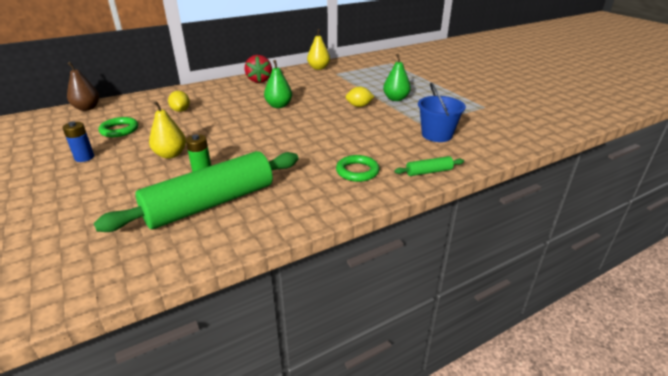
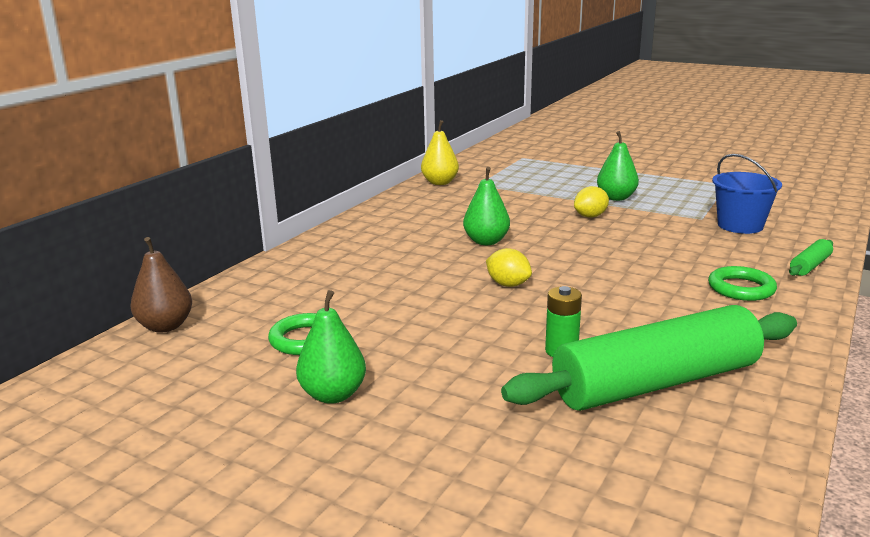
camera: 30 degrees left, 10 degrees down
blue battery [62,121,94,162] -> green pear [296,290,366,404]
green rolling pin [94,151,298,232] -> green rolling pin turned 45 degrees clockwise [501,305,797,411]
yellow pear [149,101,186,159] -> none
yellow lemon [168,91,190,112] -> yellow lemon moved to [486,248,532,287]
red strawberry [245,55,272,83] -> none

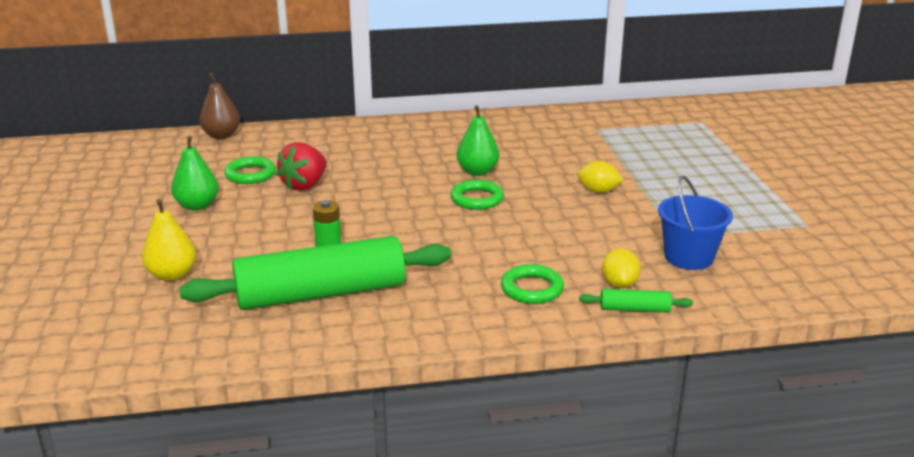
camera: 50 degrees right, 5 degrees up
yellow pear [421,120,459,185] -> yellow pear moved to [142,199,196,281]
yellow lemon [486,248,532,287] -> yellow lemon moved to [602,248,641,288]
green rolling pin [501,305,797,411] -> green rolling pin turned 45 degrees counterclockwise [179,236,451,310]
green pear [597,131,639,201] -> none
none -> red strawberry [276,142,327,191]
none -> green ring [451,180,504,210]

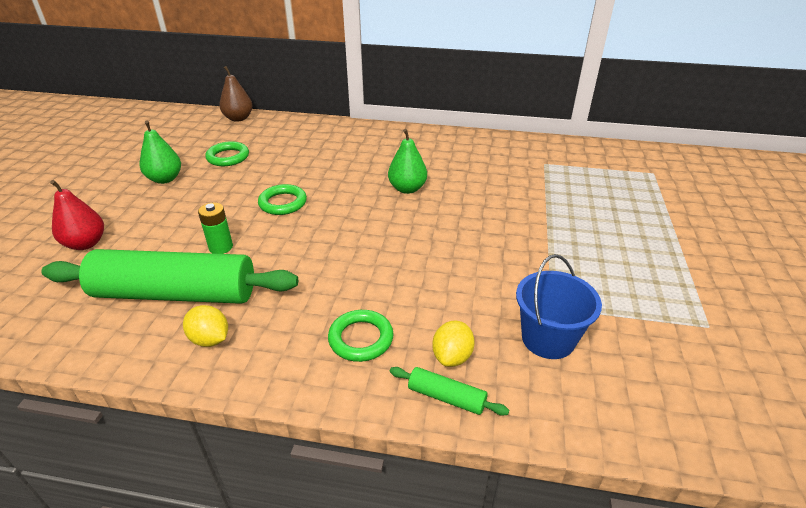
camera: 20 degrees right, 10 degrees up
yellow pear [142,199,196,281] -> red pear [50,180,104,250]
red strawberry [276,142,327,191] -> none
green ring [451,180,504,210] -> green ring moved to [258,184,307,215]
yellow lemon [577,161,623,193] -> yellow lemon moved to [183,305,228,347]

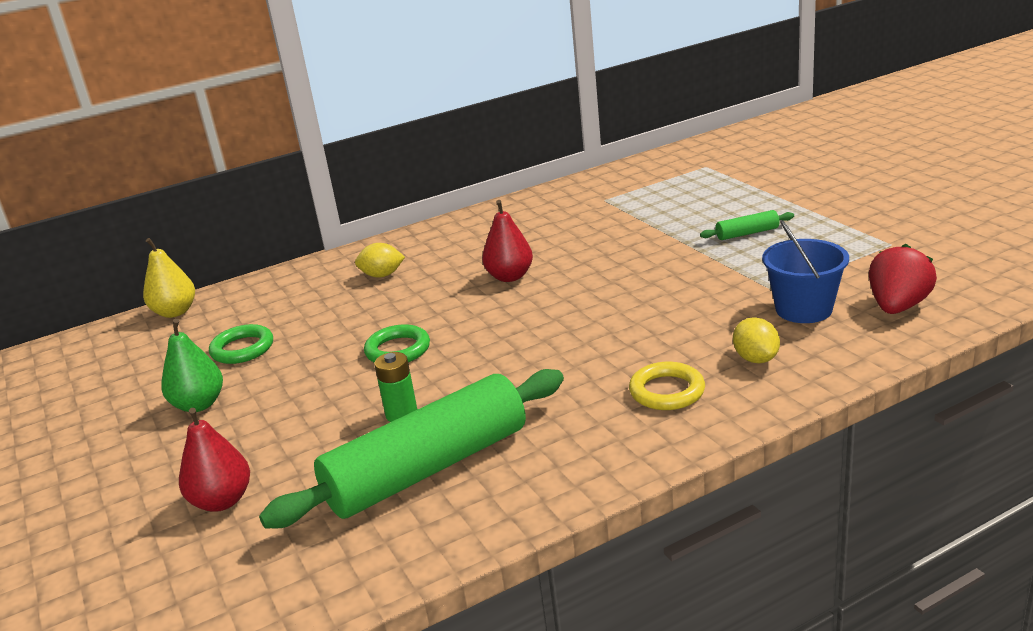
camera: 35 degrees left, 10 degrees down
yellow lemon [183,305,228,347] -> yellow lemon moved to [355,243,405,278]
brown pear [219,66,253,122] -> yellow pear [143,238,195,318]
green ring [328,310,394,362] -> yellow ring [629,362,705,410]
green pear [388,129,427,194] -> red pear [482,200,533,282]
green rolling pin [389,367,509,416] -> green rolling pin moved to [700,210,794,240]
none -> red strawberry [869,244,937,314]

